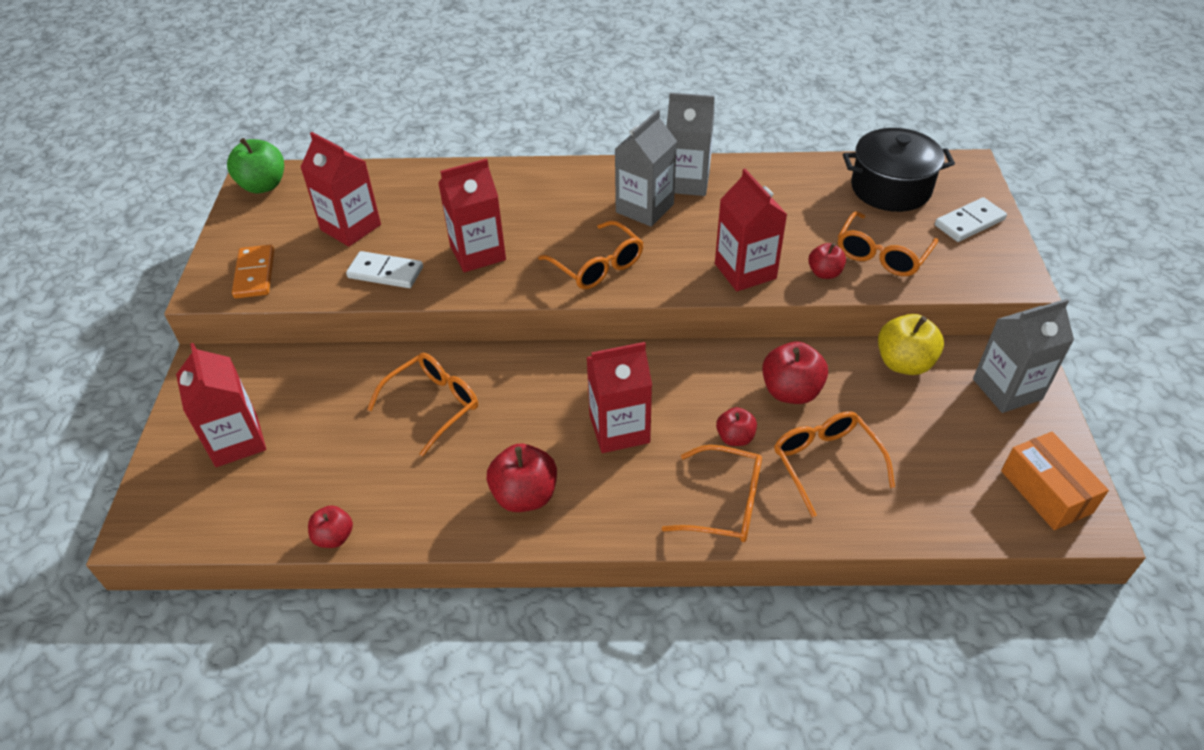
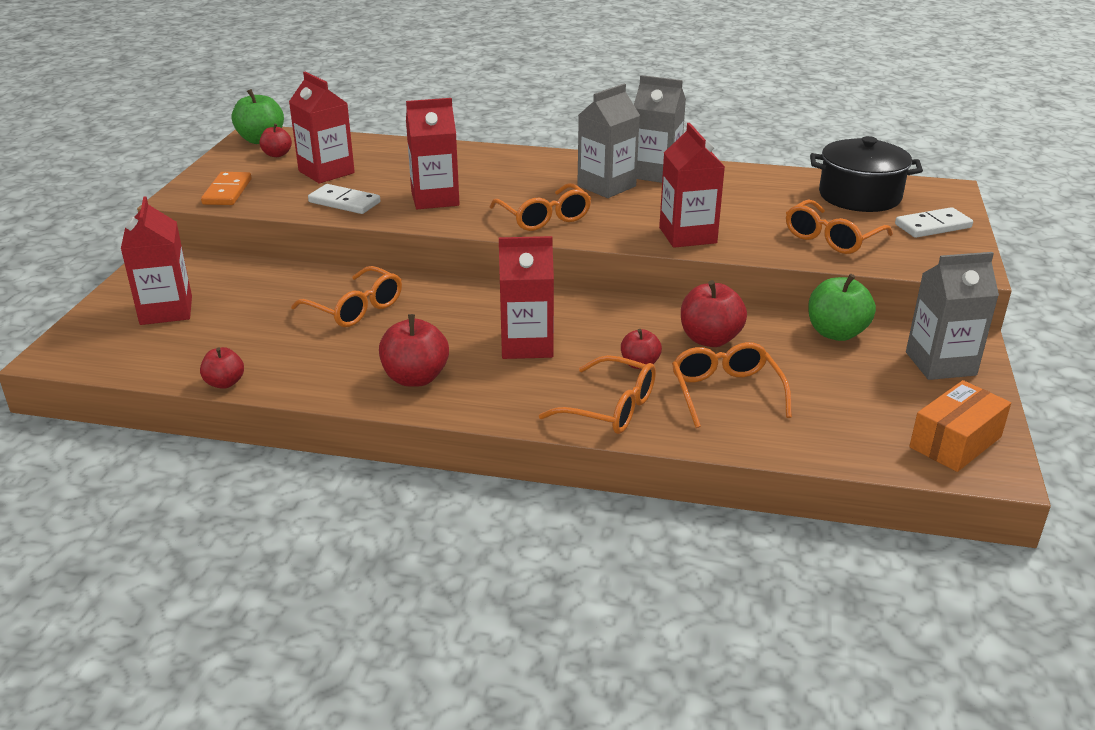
camera: 10 degrees right, 15 degrees down
orange glasses [367,353,478,456] -> orange glasses turned 75 degrees clockwise [291,266,402,327]
red apple [808,243,846,279] -> red apple moved to [260,124,292,157]
yellow apple [878,314,944,375] -> green apple [808,274,876,341]
orange box [1001,432,1109,530] -> orange box turned 60 degrees clockwise [909,380,1011,472]

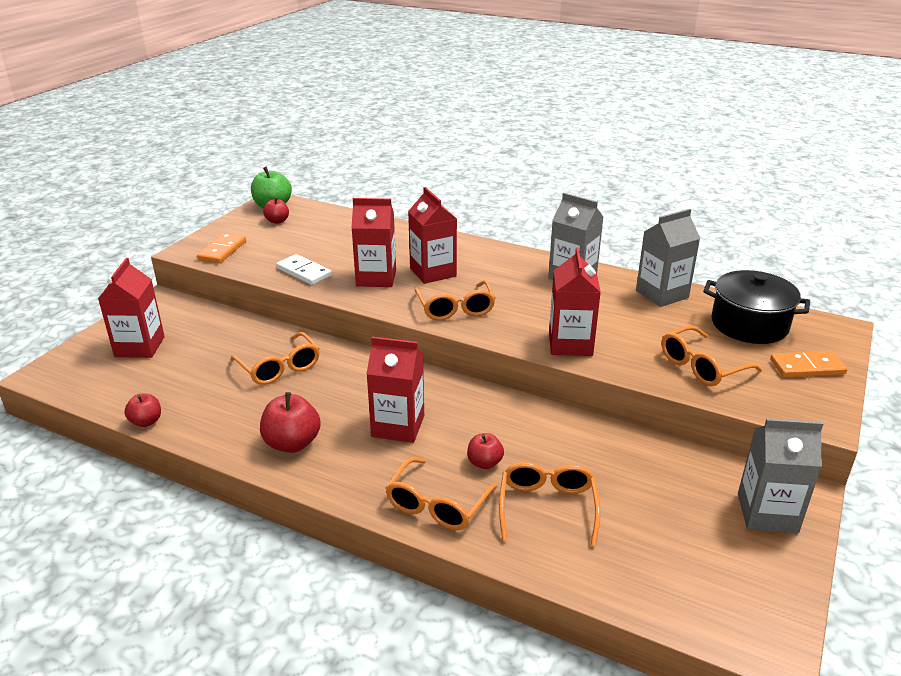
camera: 15 degrees right, 0 degrees up
red carton [289,71,355,183] -> red carton moved to [408,187,457,284]
orange glasses [539,355,656,434] -> orange glasses turned 75 degrees clockwise [385,457,498,530]
grey carton [577,84,640,198] -> grey carton moved to [636,209,701,307]
red apple [681,280,747,347] -> none
green apple [808,274,876,341] -> none
white domino [895,207,973,238] -> orange domino [770,351,848,378]
orange box [909,380,1011,472] -> none

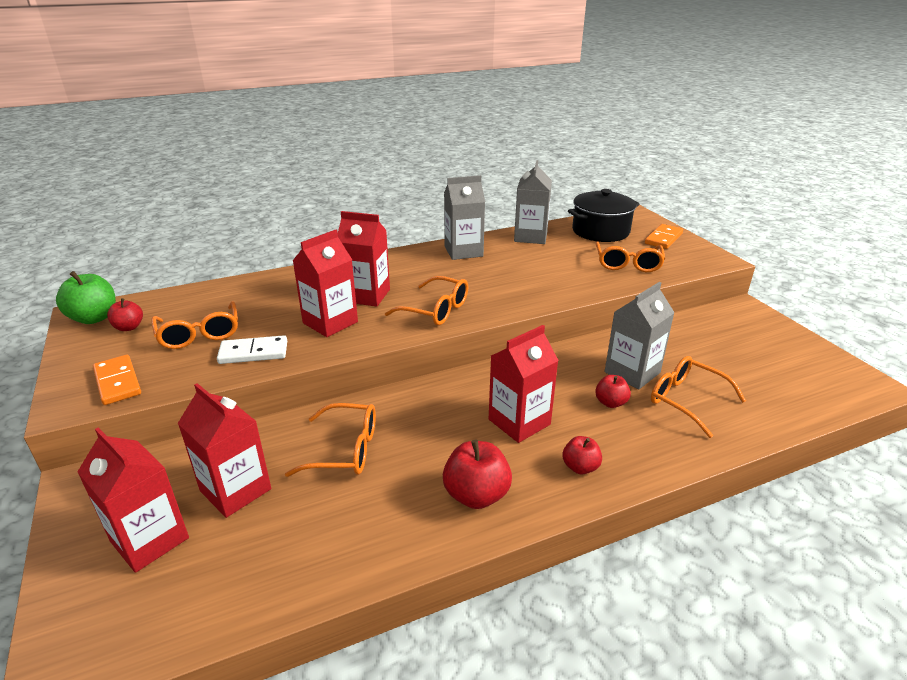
camera: 50 degrees left, 0 degrees up
red apple [124,393,161,427] -> red apple moved to [563,436,602,474]
orange glasses [385,457,498,530] -> orange glasses moved to [151,301,238,349]
red carton [549,247,601,356] -> red carton moved to [178,383,271,518]
grey carton [738,418,823,533] -> grey carton moved to [605,282,675,389]

